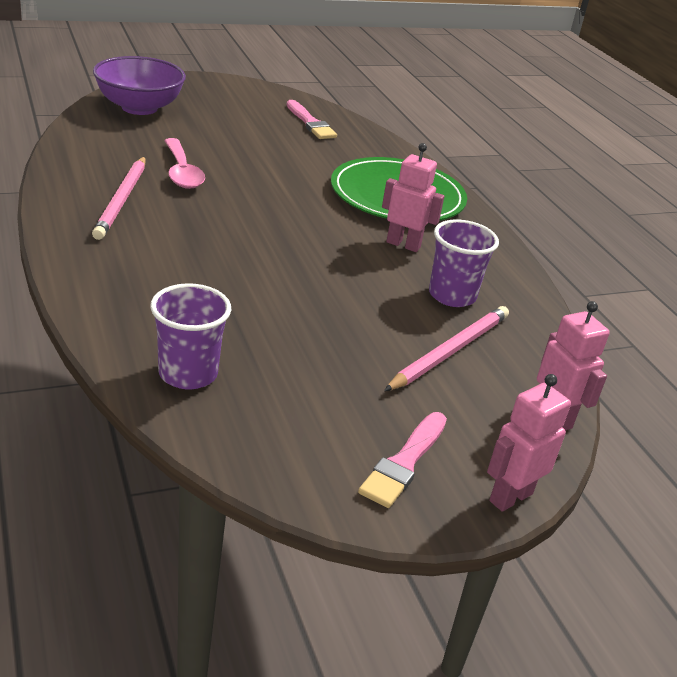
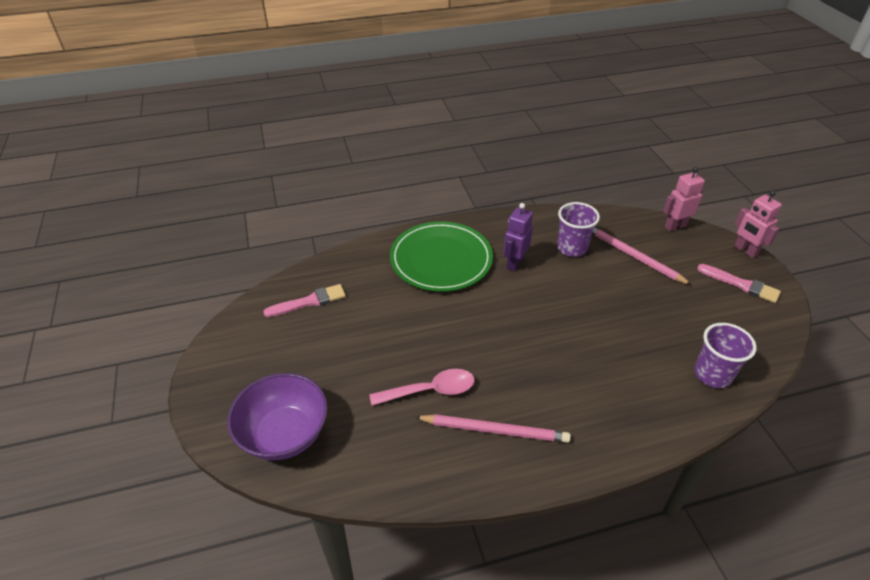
camera: 80 degrees left, 10 degrees up
pink robot [382,143,445,252] -> purple robot [504,203,533,271]

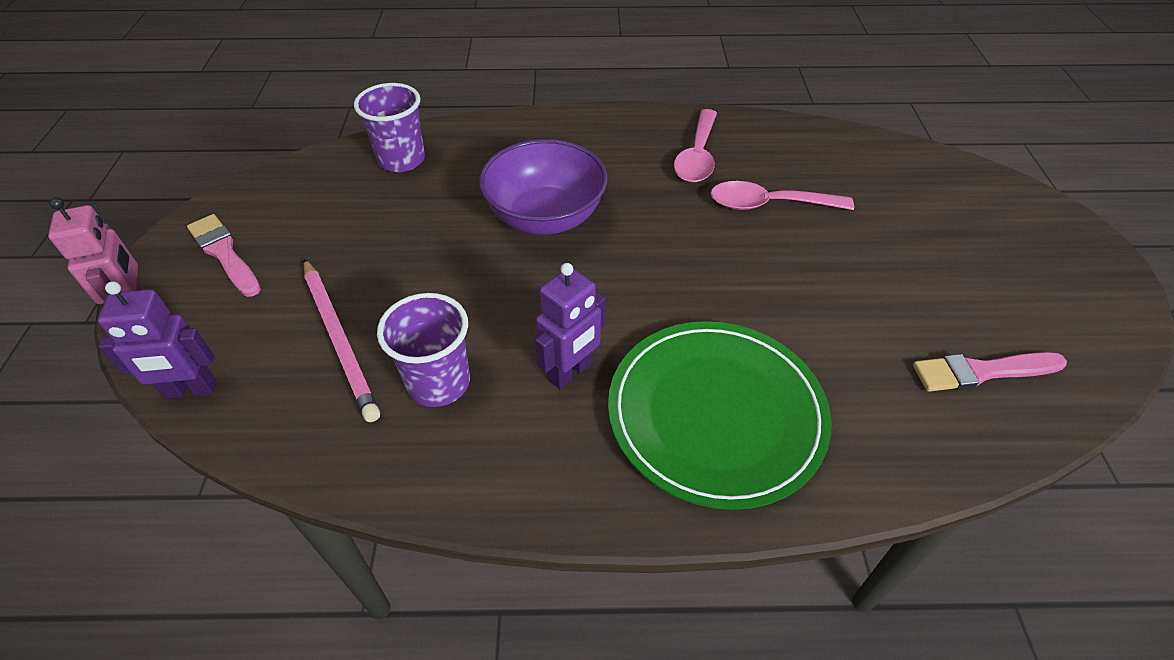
camera: 165 degrees left, 5 degrees up
purple bowl [228,373,328,460] -> purple bowl moved to [479,139,607,235]
pink pencil [415,414,571,443] -> pink spoon [674,109,717,183]
pink robot [663,167,705,231] -> purple robot [97,281,217,399]

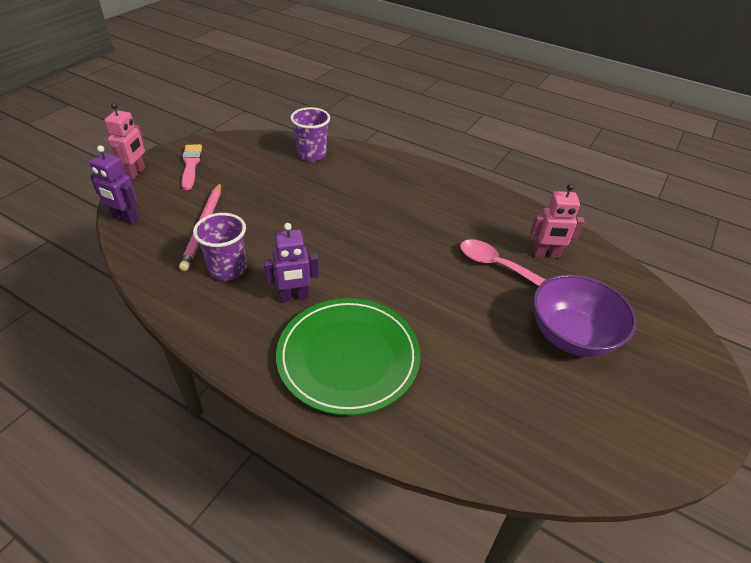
camera: 30 degrees right, 5 degrees down
purple bowl [479,139,607,235] -> purple bowl moved to [533,274,637,357]
pink spoon [674,109,717,183] -> none
pink brush [913,352,1067,392] -> none
none -> pink robot [530,184,585,258]

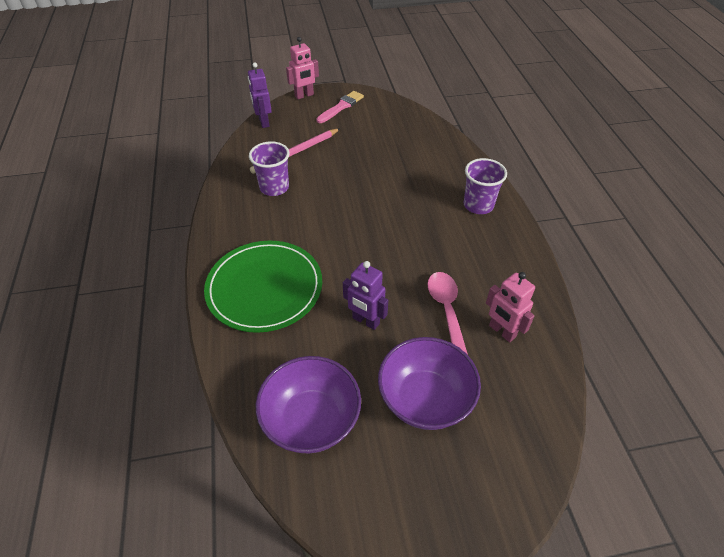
camera: 50 degrees right, 5 degrees up
purple robot [264,223,319,302] -> purple robot moved to [343,261,388,330]
purple cup [290,107,330,162] -> purple cup moved to [464,158,507,214]
none -> purple bowl [256,356,361,454]

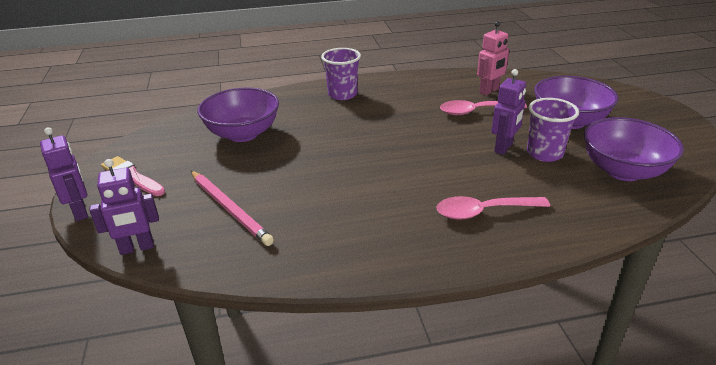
camera: 90 degrees left, 15 degrees down
green plate [204,241,322,333] -> pink spoon [437,196,550,220]
purple cup [249,141,289,196] -> purple cup moved to [527,98,579,162]
pink robot [286,37,319,99] -> purple robot [40,127,88,221]
none -> purple bowl [197,88,279,142]

